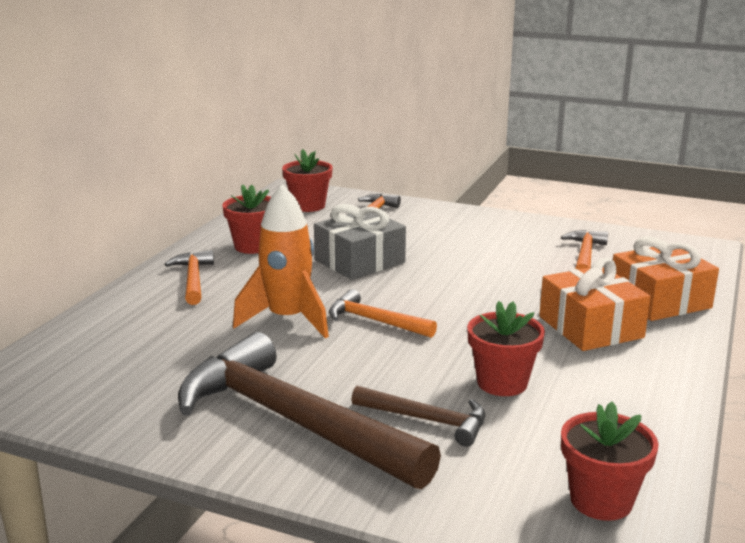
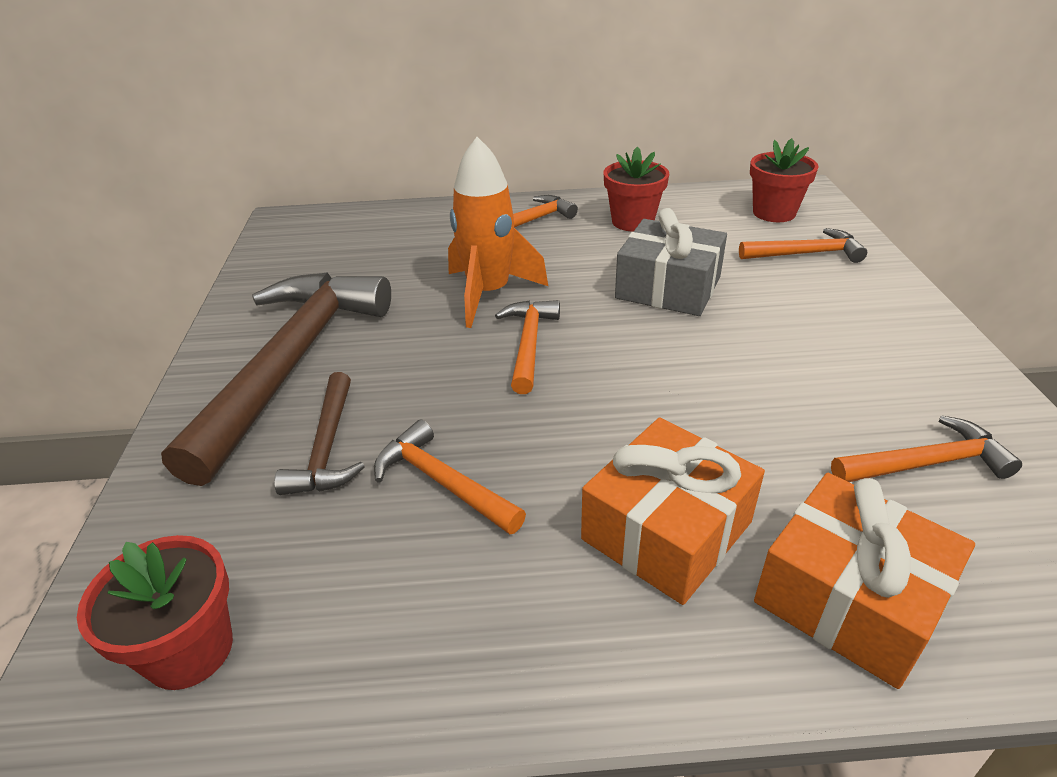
camera: 65 degrees right, 15 degrees up
red flower pot [467,301,545,396] -> orange hammer [374,419,526,534]

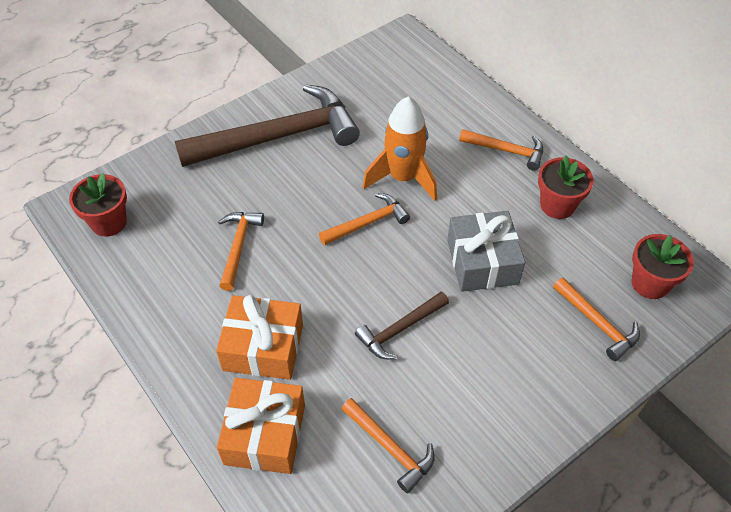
camera: 55 degrees right, 15 degrees up
brown hammer [274,372,365,495] -> brown hammer moved to [355,292,449,359]

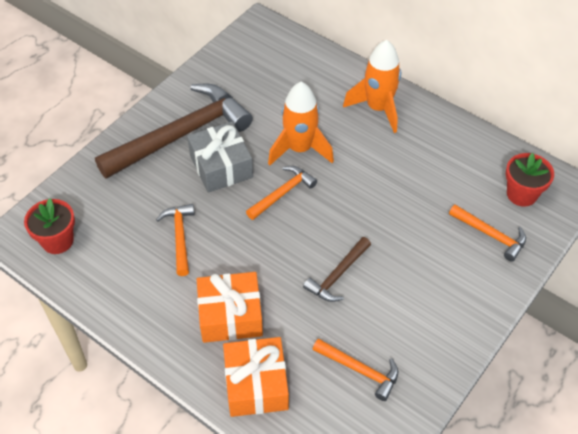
camera: 15 degrees left, 0 degrees up
grey gift [447,211,525,292] -> grey gift moved to [187,121,253,193]
orange hammer [459,129,543,171] -> orange rocket [343,40,401,133]
red flower pot [538,155,594,219] -> none

